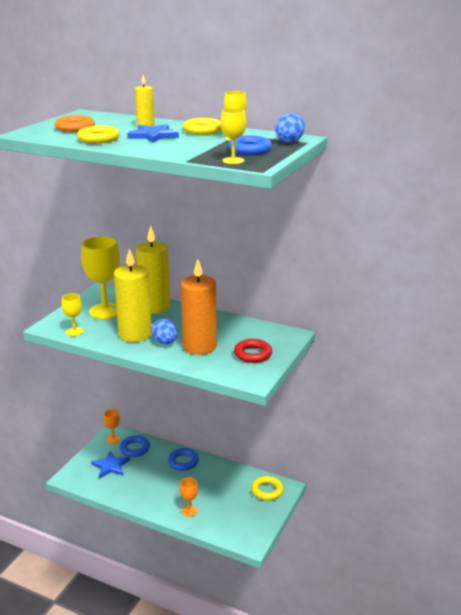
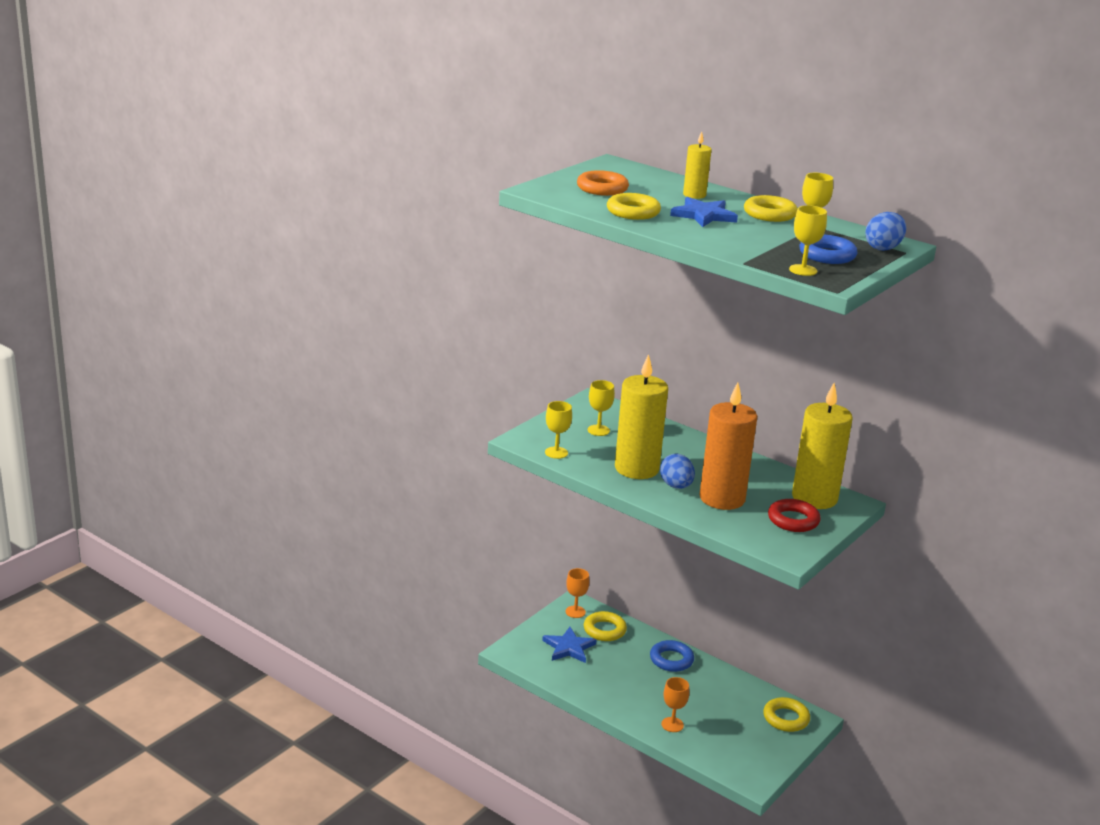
camera: 10 degrees right, 0 degrees up
yellow goblet [81,236,120,319] -> yellow goblet [588,380,615,436], size x0.50
blue ring [120,435,150,457] -> yellow ring [584,611,627,641]
yellow candle [136,226,170,314] -> yellow candle moved to [792,383,853,509]

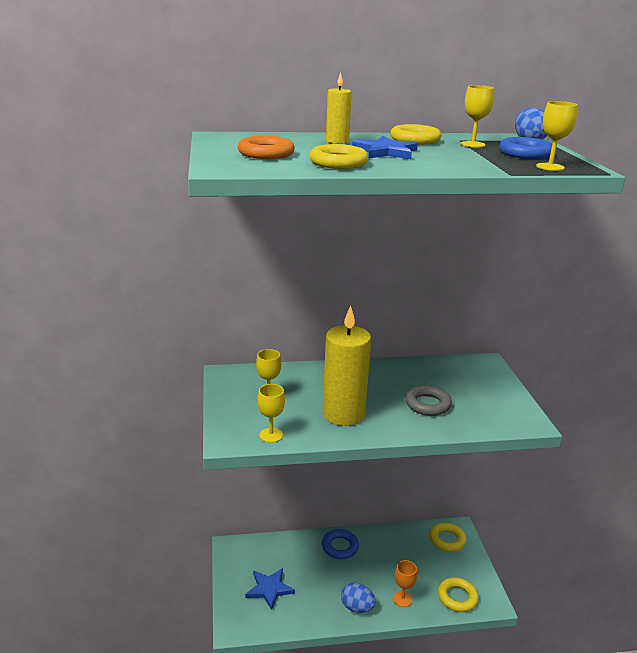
camera: 45 degrees left, 0 degrees up
orange goblet [565,568,590,618] -> none
yellow ring [584,611,627,641] -> yellow ring moved to [438,577,479,612]
blue egg [660,454,695,489] -> blue egg moved to [341,583,376,613]
orange candle [699,382,757,510] -> grey ring [405,385,452,416]
red ring [768,499,821,532] -> none
yellow candle [792,383,853,509] -> none

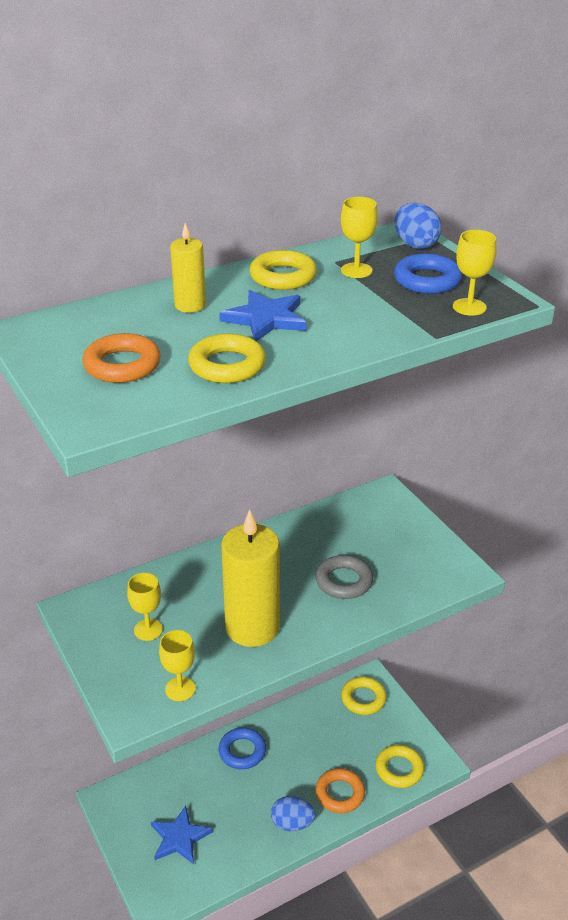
camera: 20 degrees left, 10 degrees up
orange goblet [393,560,417,607] -> orange ring [315,768,365,813]

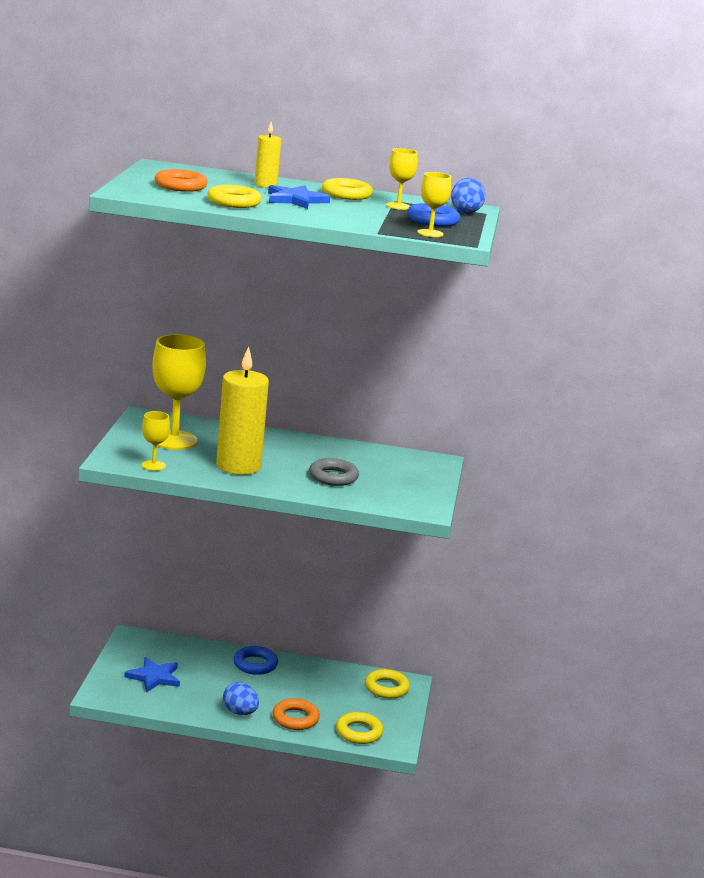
camera: 35 degrees right, 15 degrees down
yellow goblet [127,573,163,641] -> yellow goblet [152,334,206,450], size x2.00

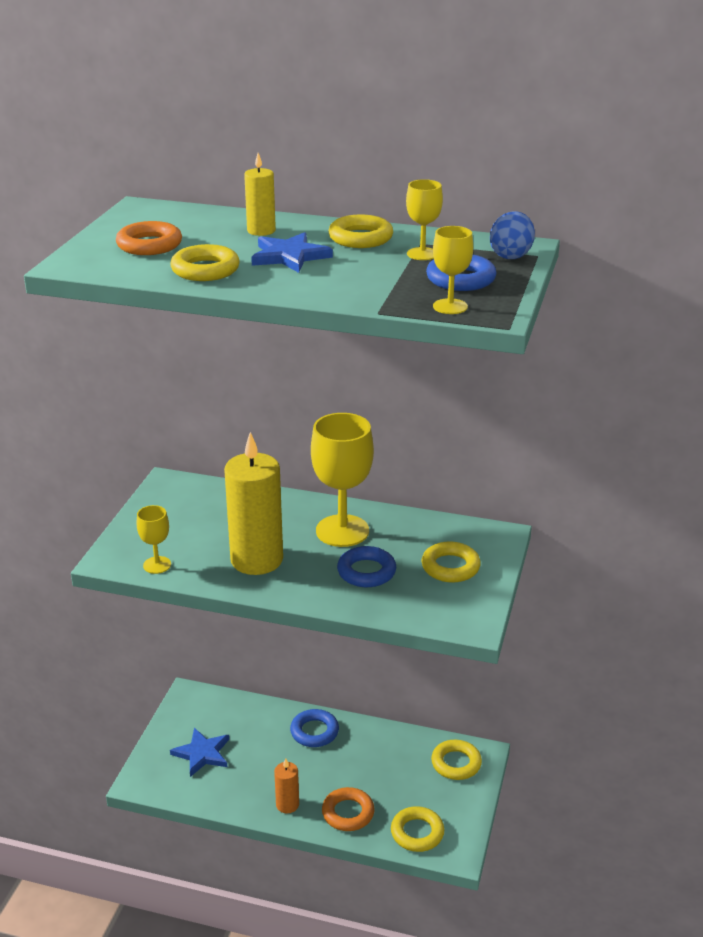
camera: 10 degrees right, 10 degrees up
yellow goblet [152,334,206,450] -> yellow goblet moved to [311,413,374,547]
blue egg [223,682,259,715] -> orange candle [274,758,299,814]
grey ring [309,458,359,486] -> blue ring [337,546,396,587]
none -> yellow ring [421,541,481,583]

